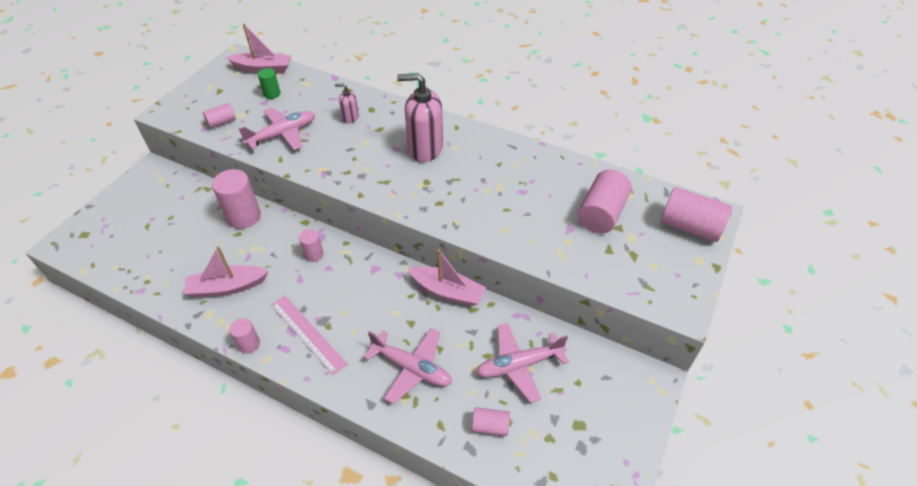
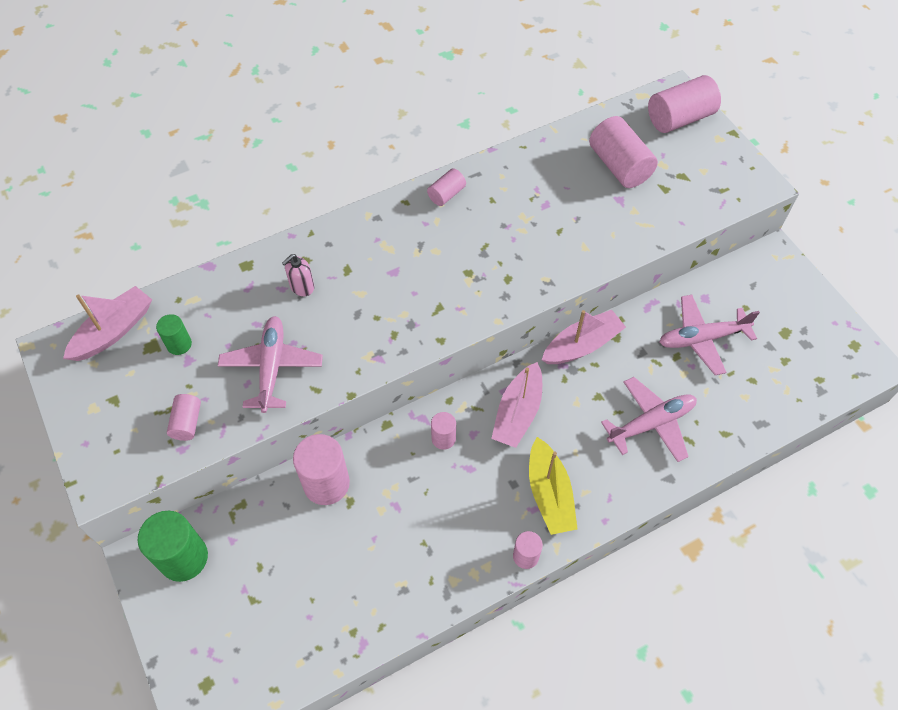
camera: 55 degrees left, 10 degrees up
pink boat [184,246,269,298] -> pink boat moved to [491,362,542,448]
pink ruler [271,295,347,375] -> yellow boat [529,437,578,535]
pink soap dispenser [397,73,443,162] -> none
pink cylinder [472,407,510,436] -> pink cylinder moved to [427,168,466,206]
pink plane [476,323,569,403] -> pink plane turned 60 degrees clockwise [660,295,760,375]
none -> green cylinder [138,511,208,582]

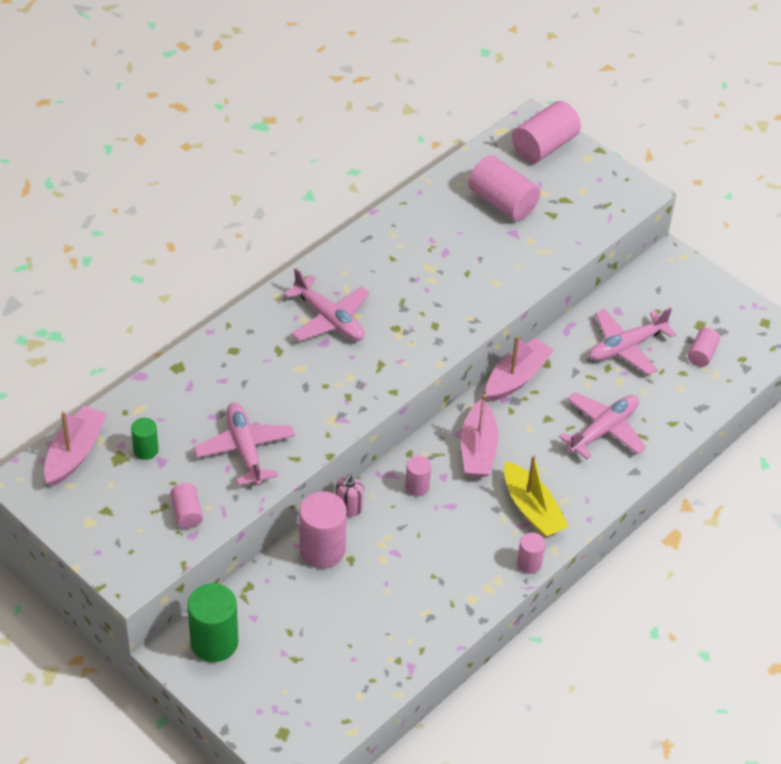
camera: 20 degrees left, 10 degrees down
pink soap dispenser [282,254,314,296] -> pink soap dispenser moved to [336,474,363,516]
pink cylinder [427,168,466,206] -> pink cylinder moved to [688,328,720,367]
none -> pink plane [283,268,370,341]

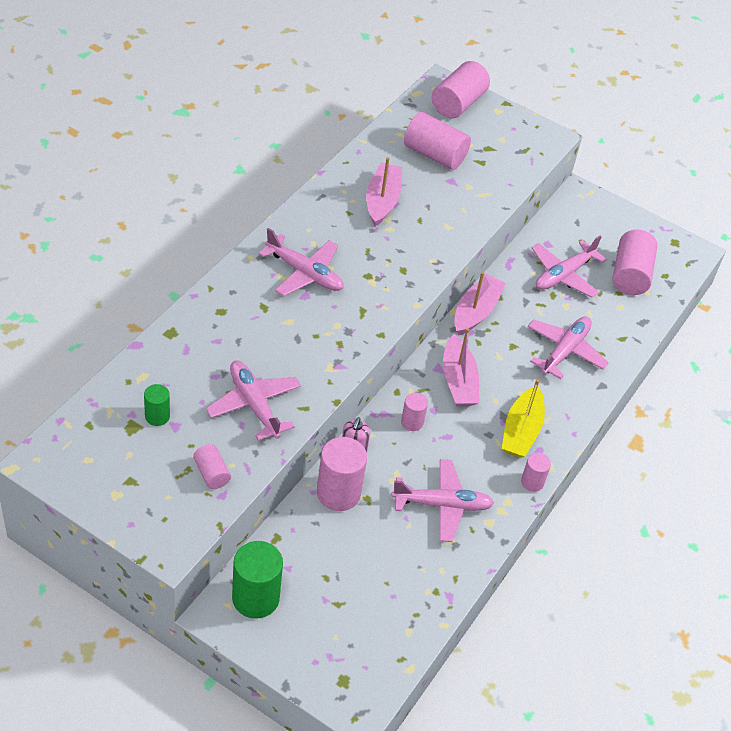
camera: 15 degrees left, 0 degrees up
pink boat [44,406,107,486] -> pink boat moved to [366,157,402,227]
yellow boat [504,455,569,538] -> yellow boat turned 60 degrees clockwise [502,379,545,458]
pink cylinder [688,328,720,367] -> pink cylinder [613,230,658,295], size x1.85
none -> pink plane [391,459,494,542]

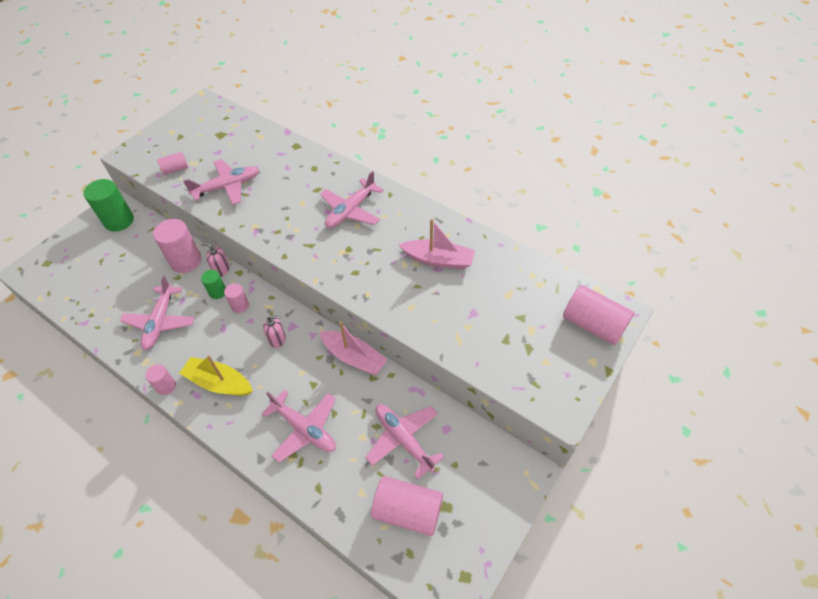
camera: 100 degrees right, 5 degrees up
green cylinder [144,384,170,426] -> green cylinder moved to [201,270,226,299]
pink cylinder [404,112,471,170] -> none
pink boat [443,328,479,406] -> pink soap dispenser [263,315,286,348]

